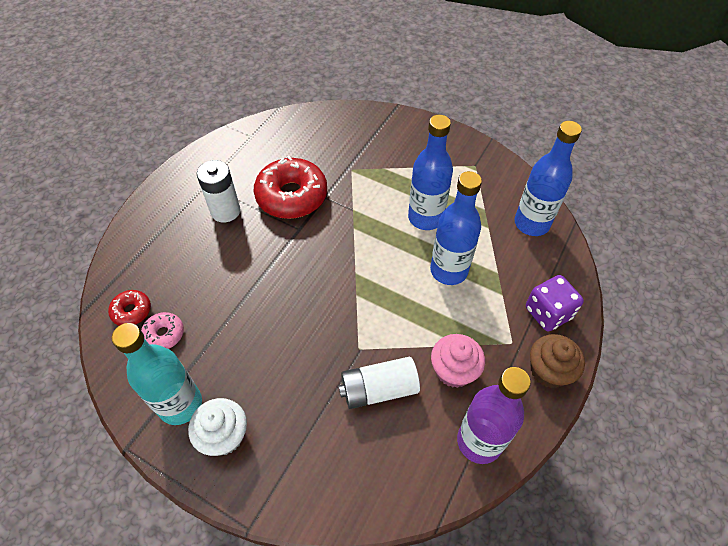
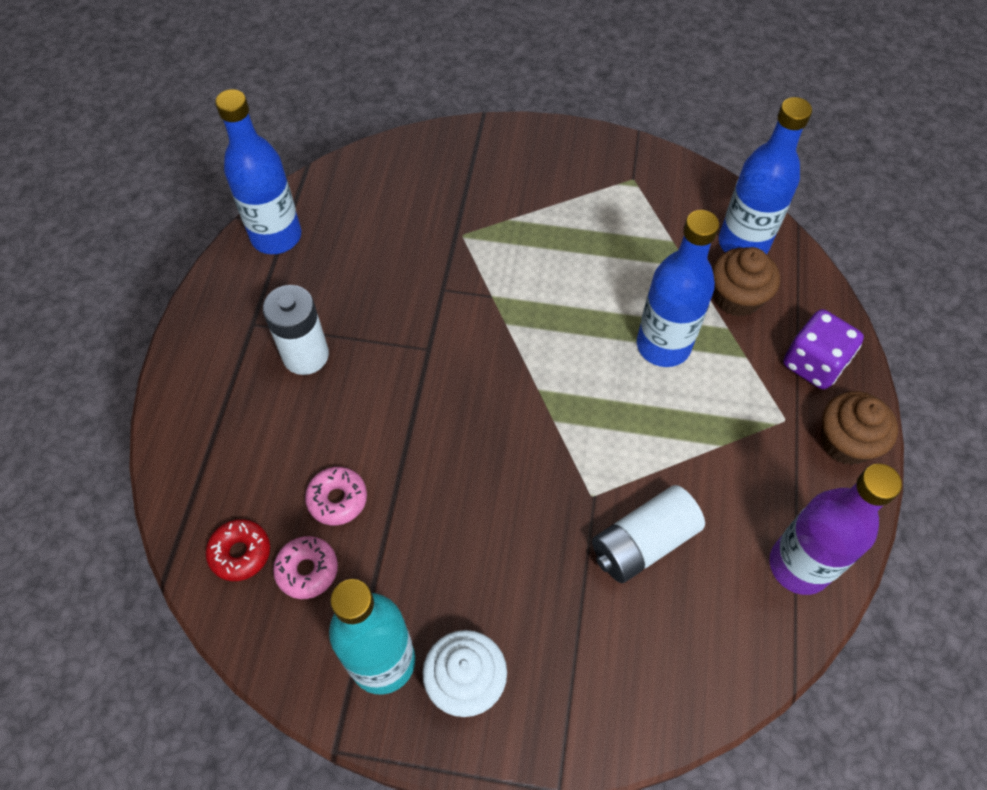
camera: 20 degrees left, 5 degrees up
red donut [254,156,327,219] -> none
blue bottle [408,115,453,230] -> blue bottle moved to [215,89,301,254]
pink cupcake [431,334,485,388] -> none
none -> pink donut [305,467,367,525]
none -> brown cupcake [713,247,780,317]

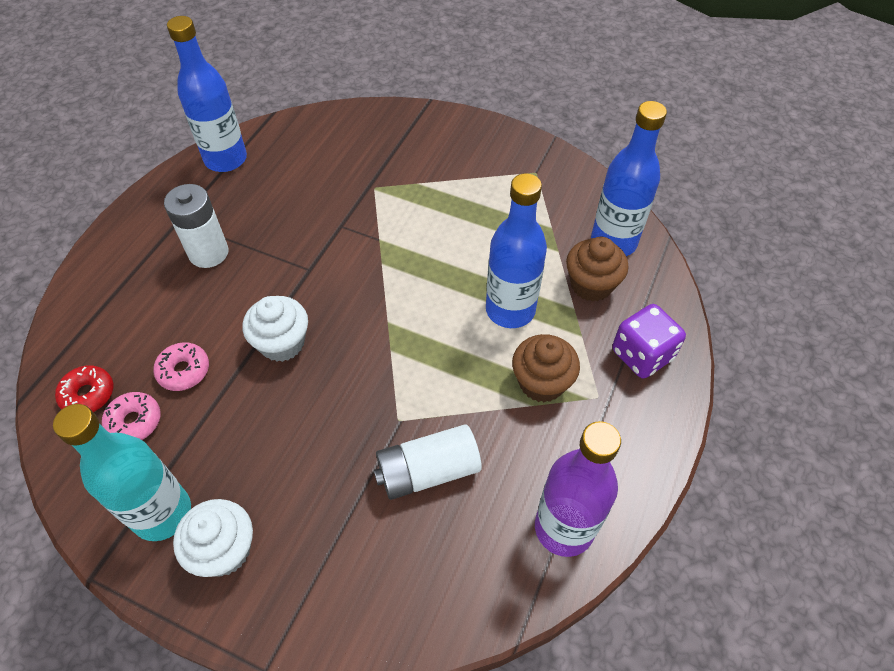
camera: 15 degrees right, 5 degrees down
brown cupcake [821,391,898,465] -> brown cupcake moved to [512,334,580,403]
none -> white cupcake [243,296,308,362]

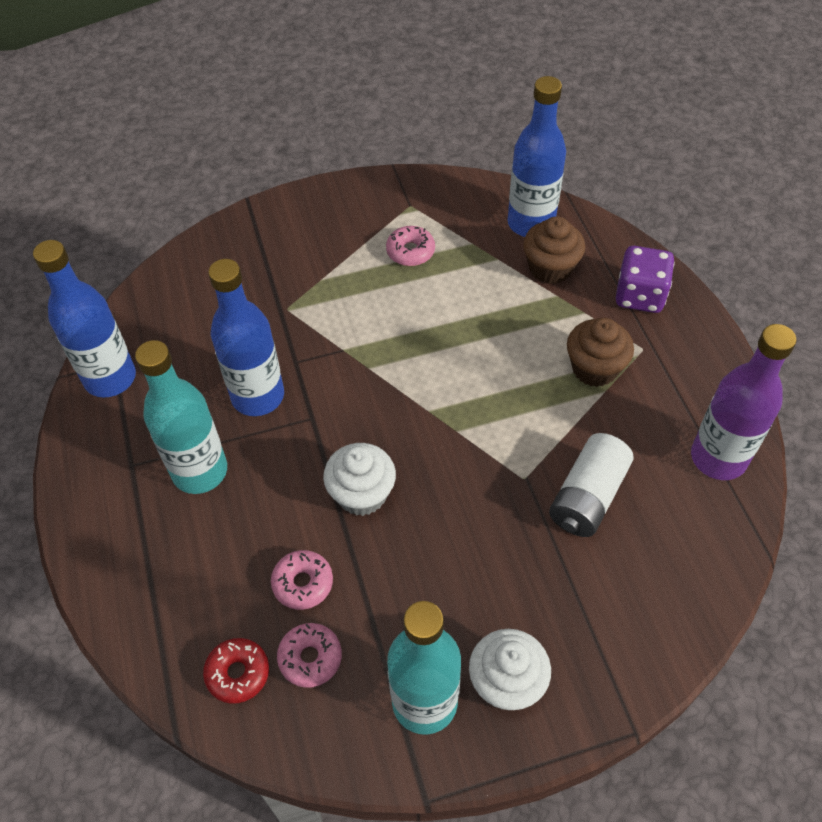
camera: 40 degrees left, 0 degrees up
white battery [164,184,229,268] -> turquoise bottle [135,340,227,494]
blue bottle [486,173,547,328] -> blue bottle moved to [208,259,284,416]
none -> pink donut [386,226,435,266]

